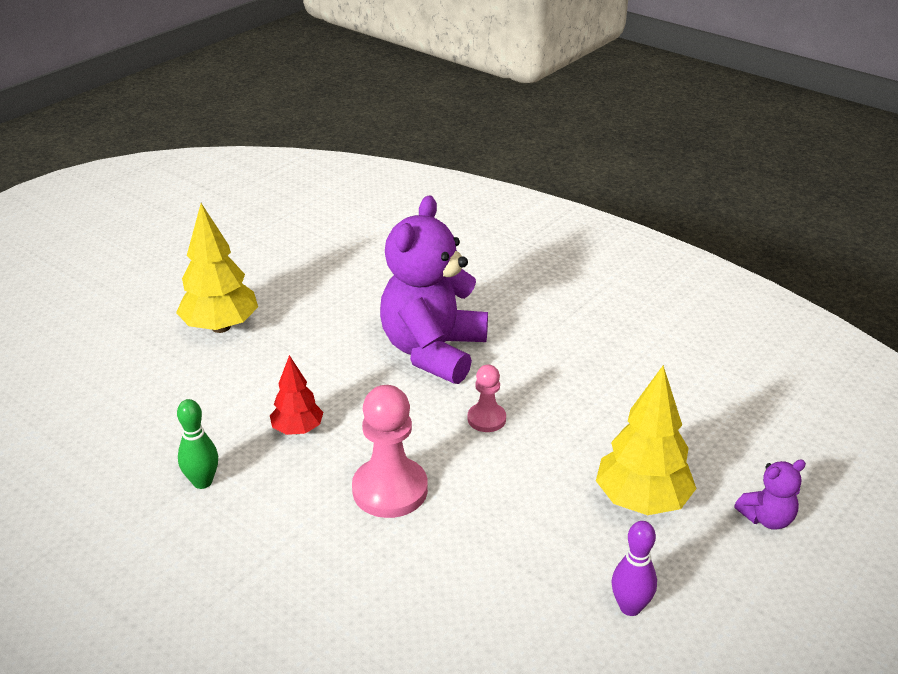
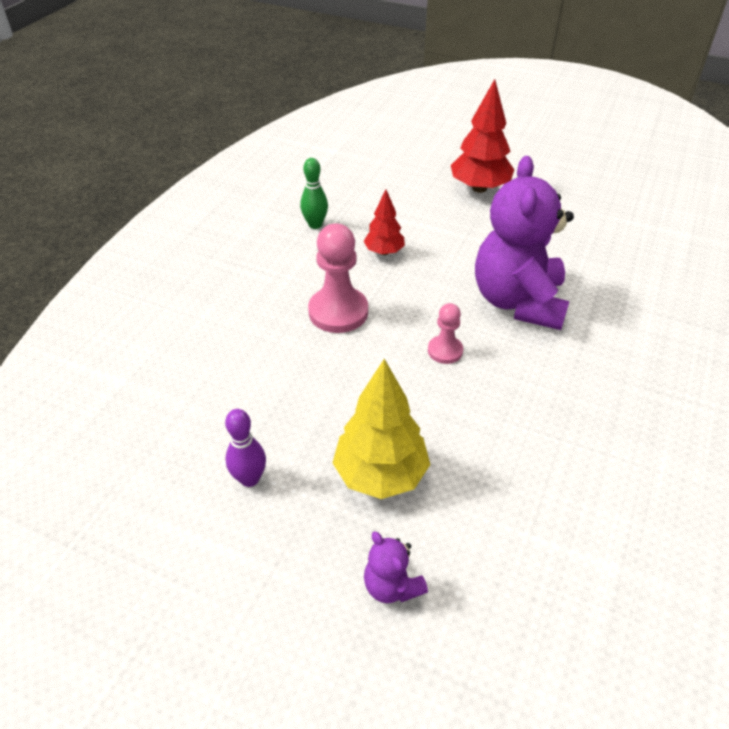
camera: 75 degrees right, 10 degrees up
yellow tree [176,203,258,333] -> red tree [451,79,514,193]
purple teddy bear [380,195,488,384] -> purple teddy bear turned 90 degrees counterclockwise [475,156,574,330]

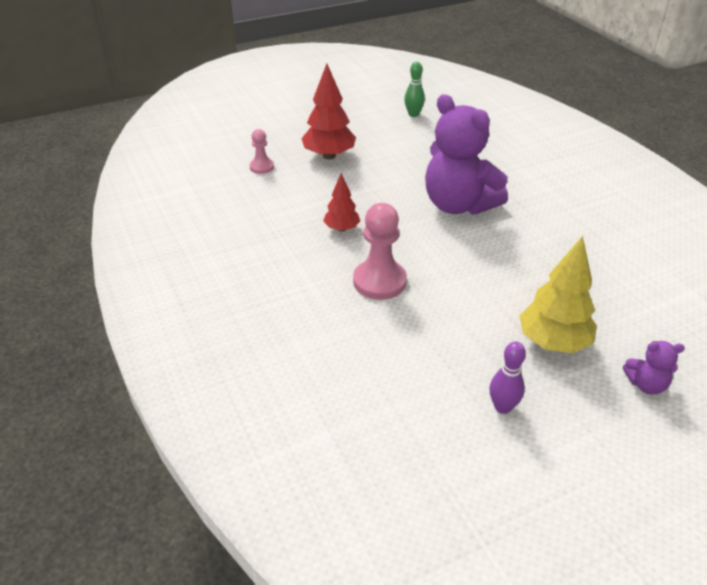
camera: 50 degrees left, 5 degrees down
green bowling pin [300,158,328,229] -> green bowling pin moved to [404,62,425,117]
pink pawn [428,303,463,364] -> pink pawn moved to [250,129,274,174]

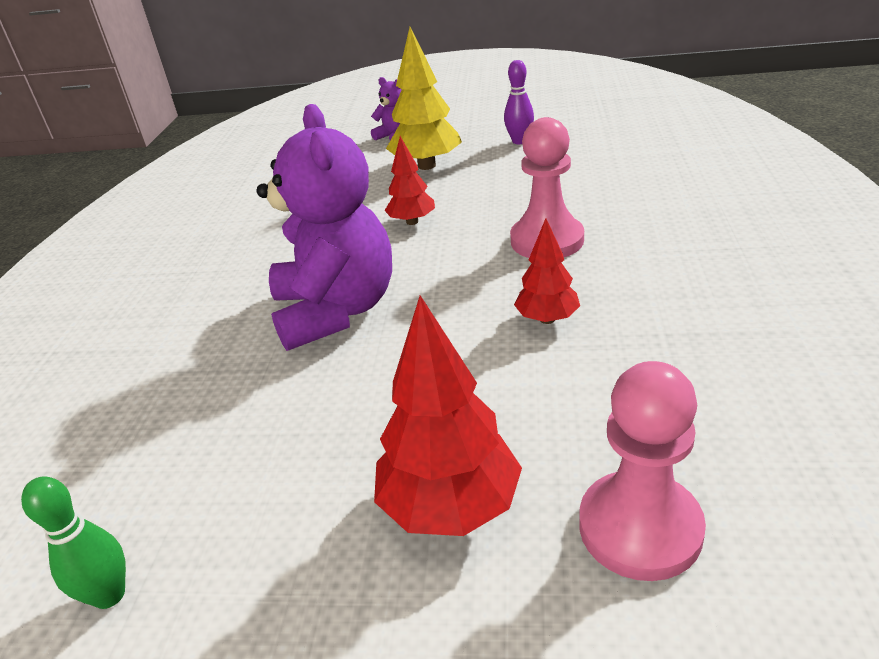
camera: 145 degrees left, 5 degrees down
pink pawn [250,129,274,174] -> pink pawn [579,361,706,581], size x1.80
none -> red tree [384,136,435,225]

